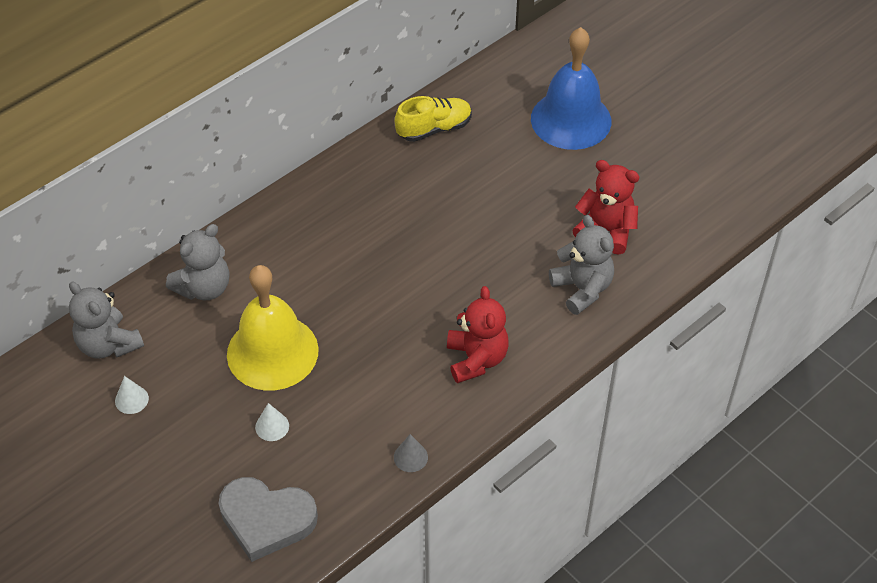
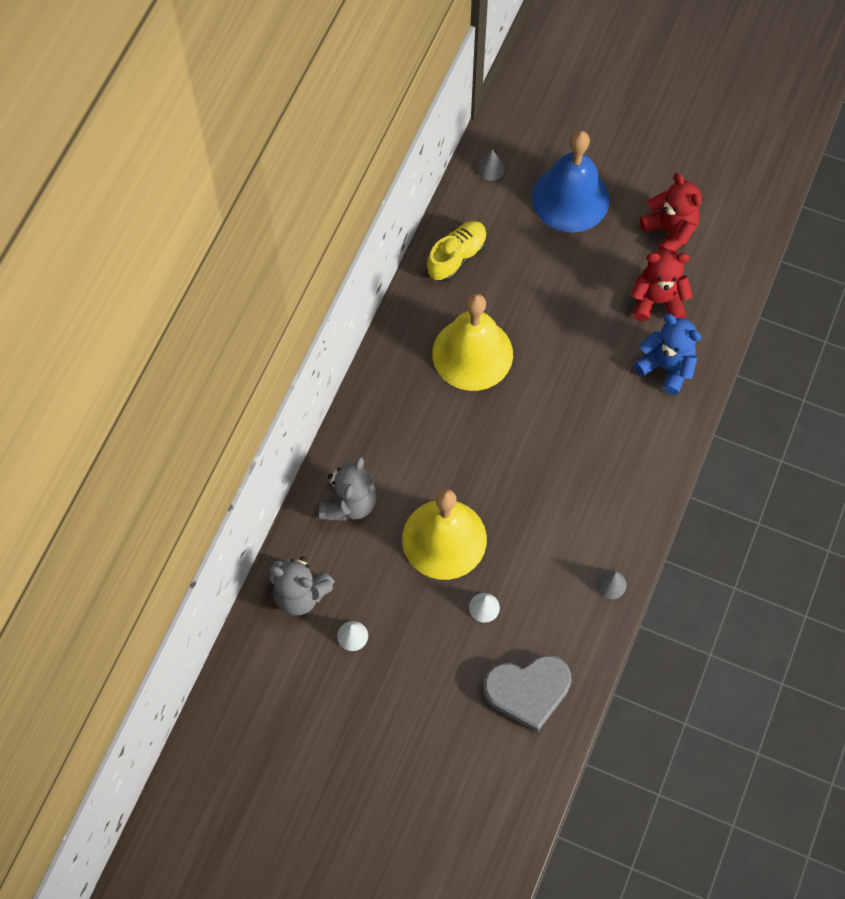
camera: 25 degrees left, 15 degrees up
red teddy bear [447,286,509,384] -> red teddy bear moved to [640,173,701,251]
grey teddy bear [549,215,614,315] -> blue teddy bear [634,314,701,395]
none -> yellow bell [432,294,513,391]
none -> grey cone [477,149,505,181]

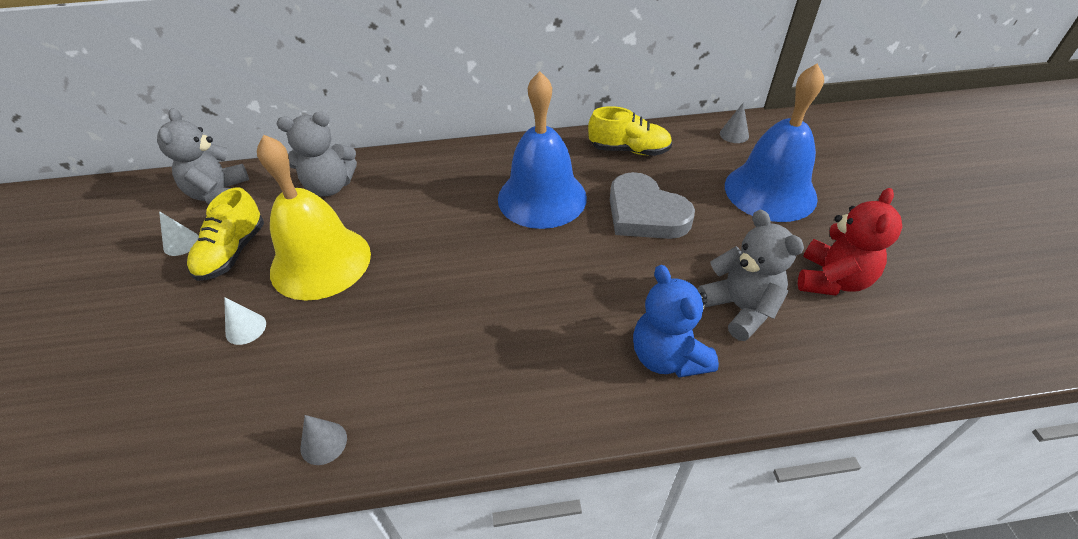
camera: 60 degrees right, 20 degrees down
yellow bell [432,294,513,391] -> blue bell [498,71,587,229]
grey heart [483,655,571,733] -> grey heart moved to [610,172,695,239]
red teddy bear [631,249,693,321] -> grey teddy bear [697,210,804,341]
blue teddy bear [634,314,701,395] -> blue teddy bear turned 150 degrees clockwise [633,265,719,377]
none -> yellow shoe [187,187,264,281]

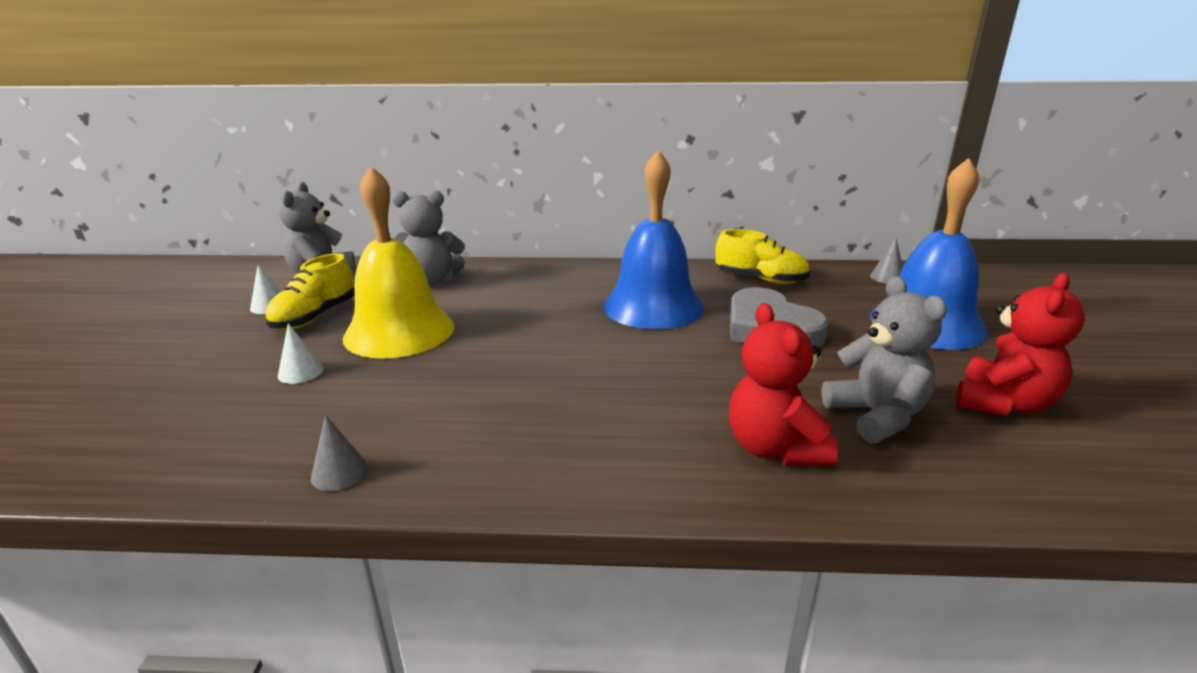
camera: 10 degrees right, 20 degrees down
blue teddy bear [633,265,719,377] -> red teddy bear [729,303,838,466]

